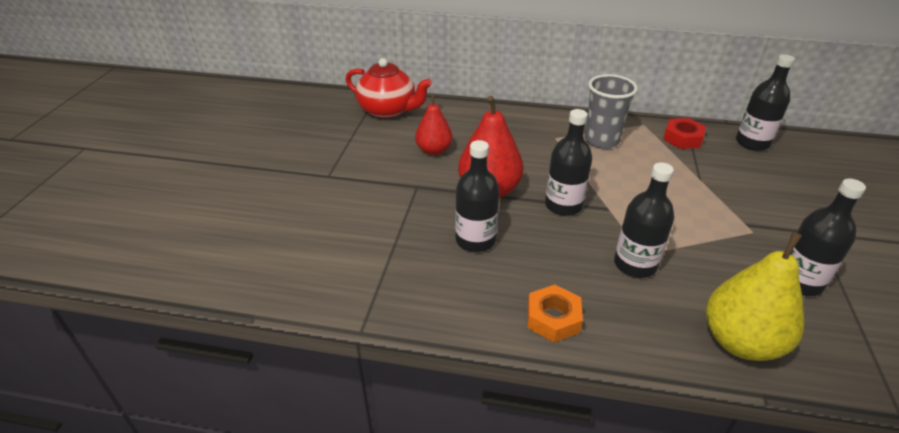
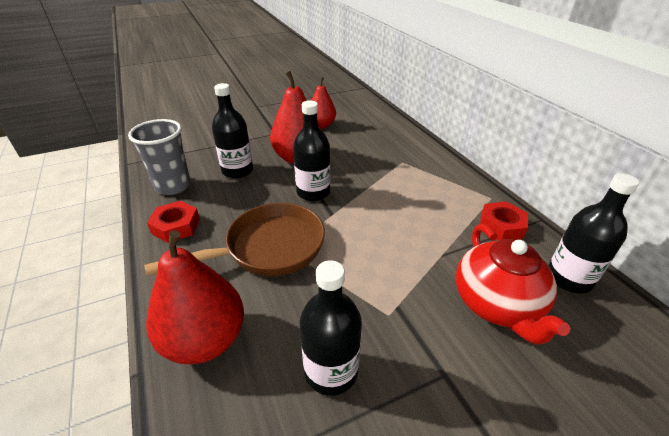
camera: 55 degrees right, 0 degrees up
red teapot [345,58,432,118] -> red teapot moved to [456,224,571,345]
orange nut [527,284,583,342] -> red nut [147,201,200,243]
grey cup [585,74,638,149] -> grey cup moved to [128,119,191,195]
black bottle [614,162,674,278] -> brown pan [144,203,325,276]
yellow pear [706,232,804,361] -> red pear [146,230,244,364]

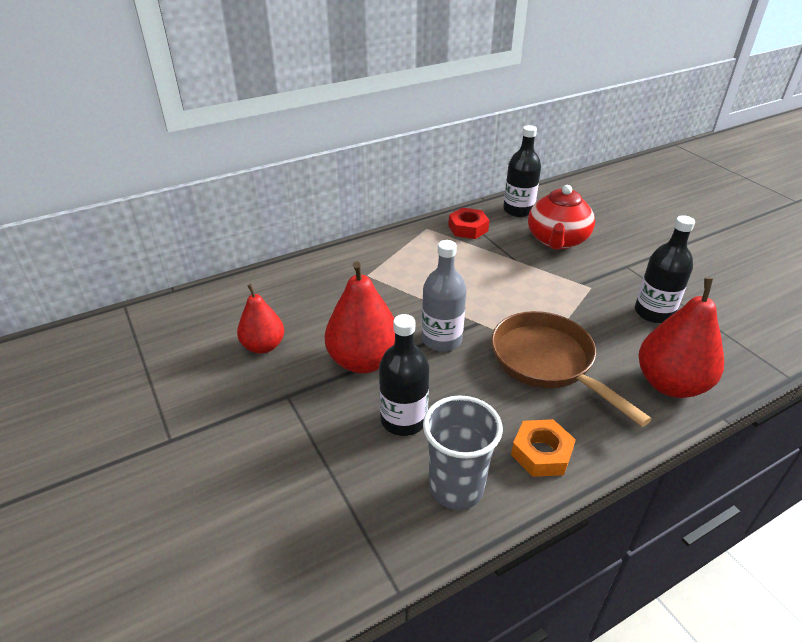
camera: 95 degrees left, 0 degrees up
red nut [147,201,200,243] -> orange nut [511,419,576,477]
black bottle [293,101,330,201] -> grey bottle [422,240,467,352]
red teapot [456,224,571,345] -> red teapot turned 120 degrees clockwise [528,185,595,250]

